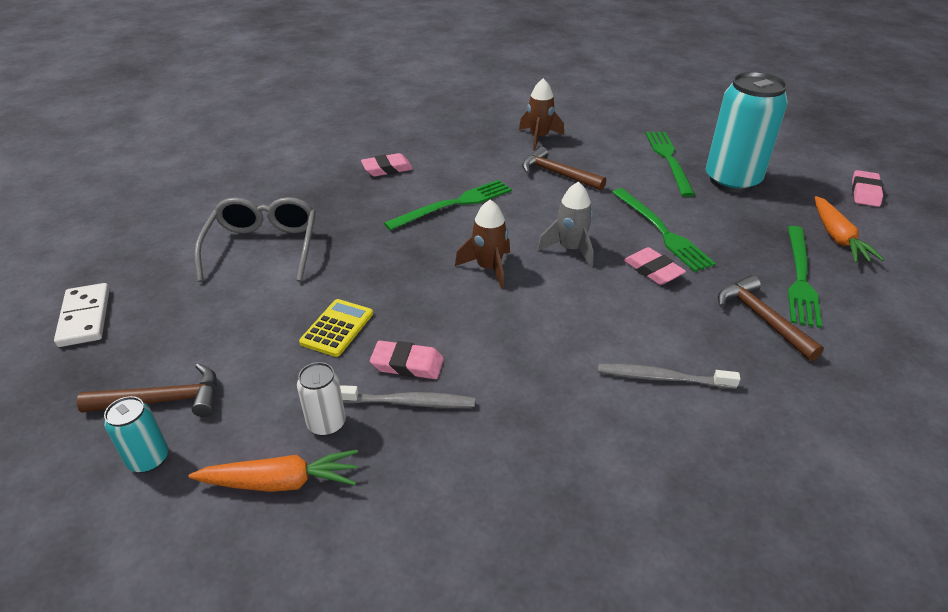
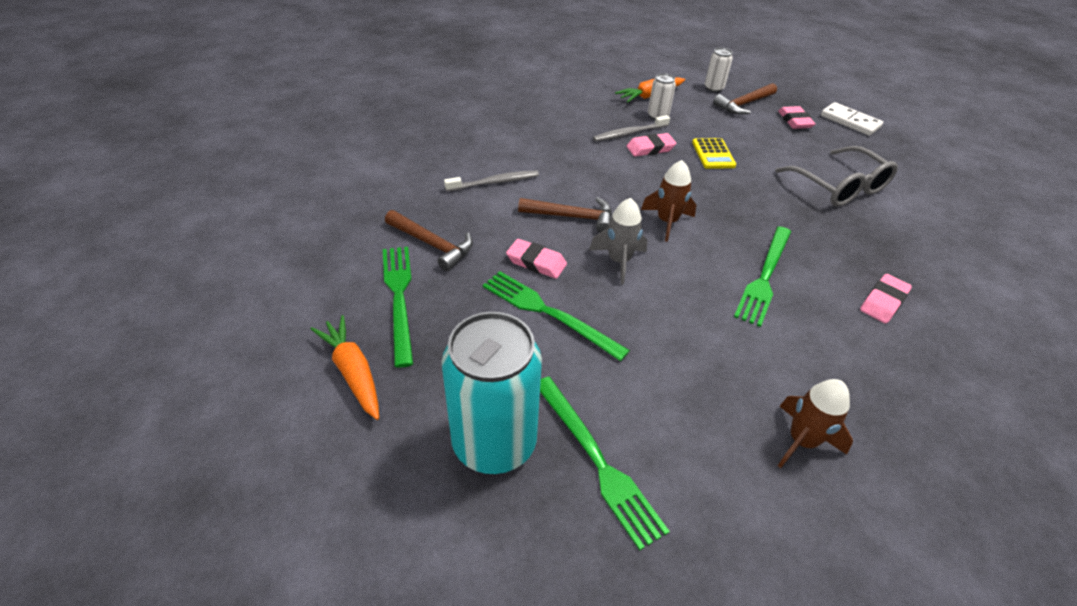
camera: 150 degrees right, 5 degrees up
turquoise can [104,396,168,473] -> white can [705,48,733,92]
brown hammer [522,147,606,191] -> brown hammer moved to [518,197,612,233]
pink eraser [852,170,883,207] -> pink eraser moved to [778,106,816,129]

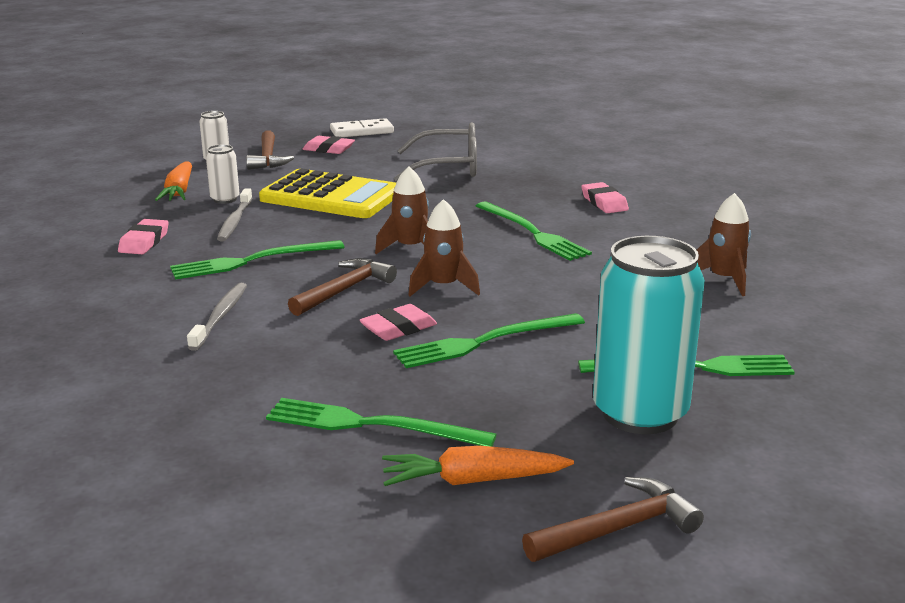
camera: 60 degrees left, 20 degrees down
brown hammer [385,210,473,271] -> brown hammer moved to [522,477,704,562]
grey rocket [589,198,647,285] -> brown rocket [408,199,480,296]
pink eraser [626,133,676,157] -> pink eraser moved to [118,219,169,254]
yellow calculator [692,138,736,169] -> yellow calculator [259,168,396,218], size x2.04
none -> green fork [170,240,345,280]

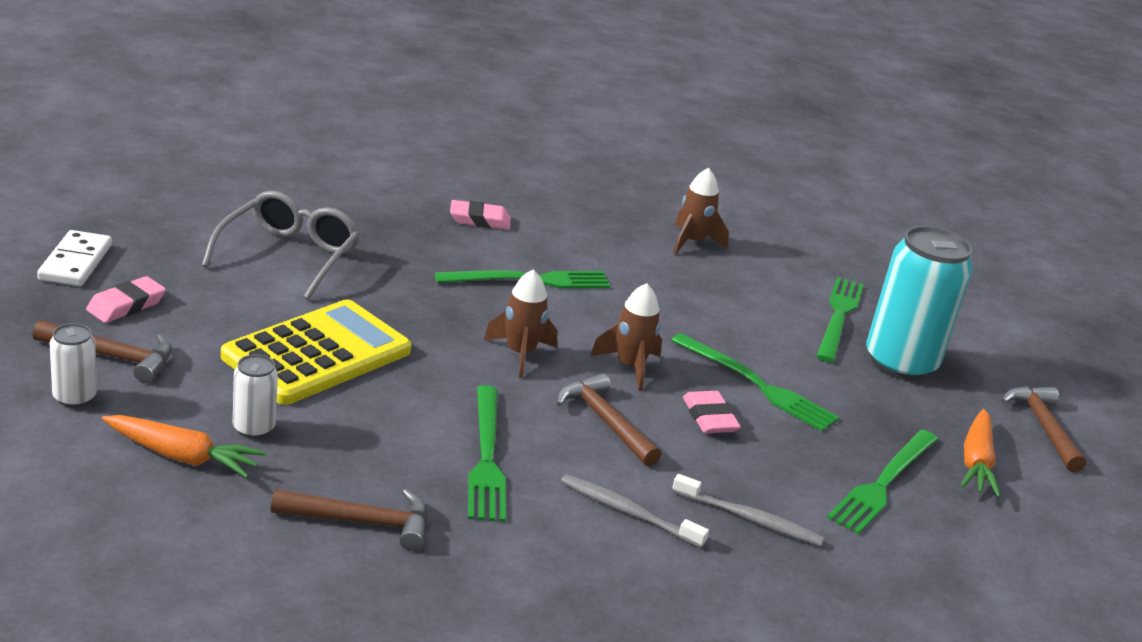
camera: 75 degrees left, 5 degrees up
pink eraser [118,219,169,254] -> brown hammer [271,489,428,551]
grey toothbrush [217,189,253,242] -> grey toothbrush moved to [672,474,824,546]
green fork [393,313,585,368] -> green fork turned 45 degrees counterclockwise [671,333,839,431]

